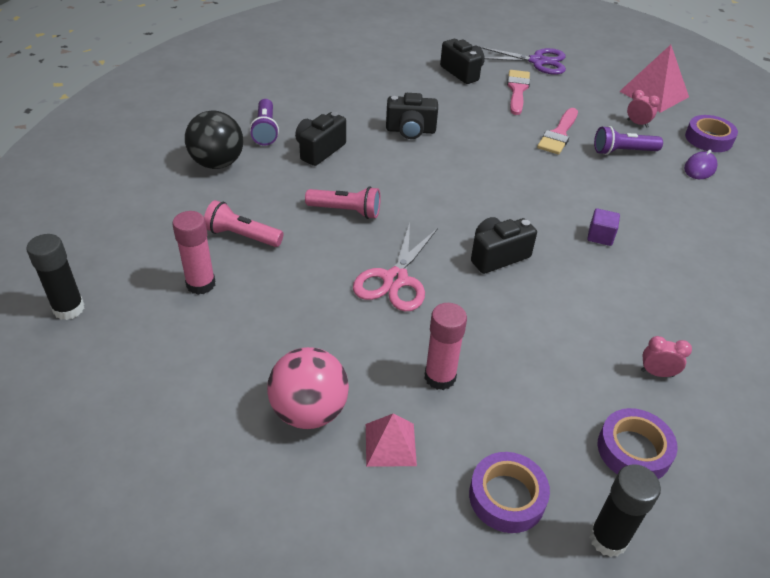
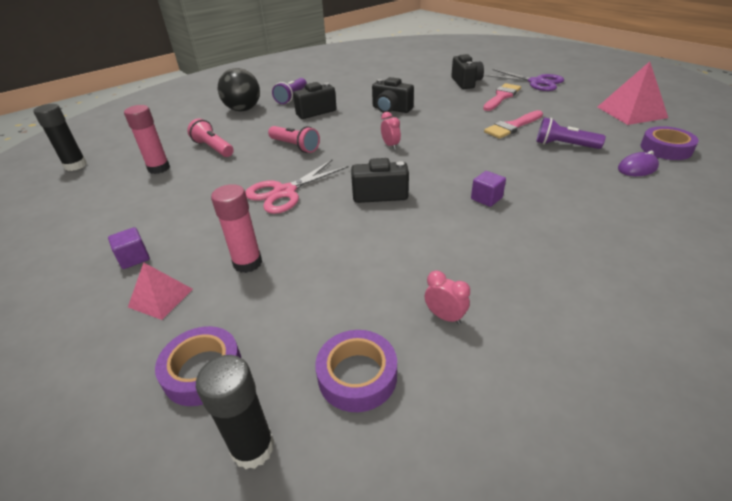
camera: 30 degrees right, 5 degrees down
pink ball [267,347,349,429] -> purple cube [108,227,150,269]
pink clock [627,90,660,128] -> pink clock moved to [381,112,401,150]

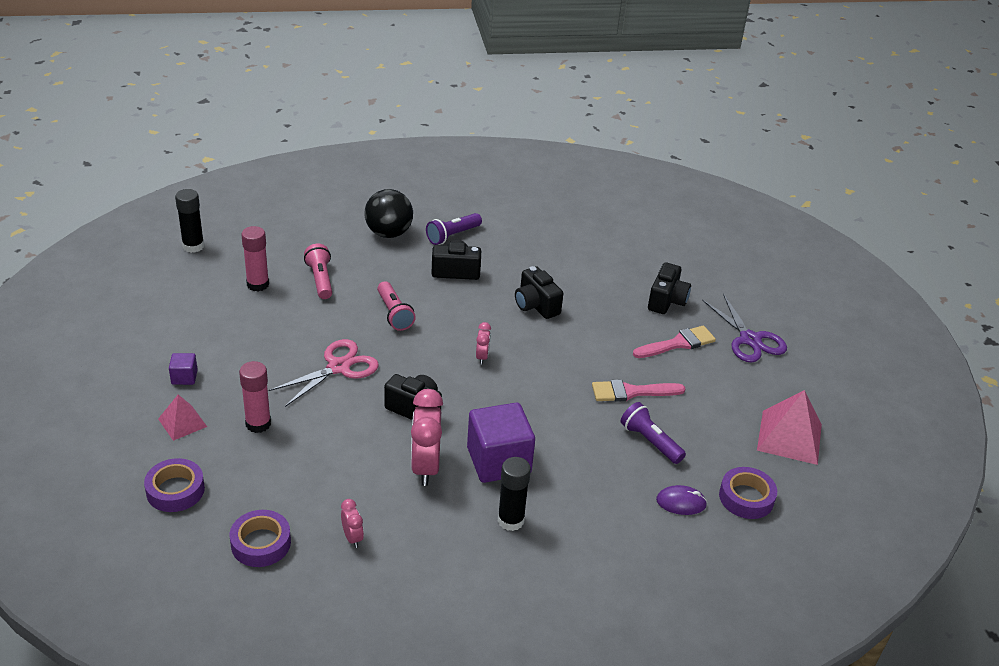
camera: 25 degrees right, 0 degrees up
black glue stick [196,355,274,469] -> black glue stick moved to [497,457,531,531]
pink scissors [245,160,348,214] -> pink scissors turned 150 degrees clockwise [268,339,379,407]
purple cube [471,171,506,207] -> purple cube [467,403,535,483], size x2.20
none -> pink clock [411,389,443,486]

